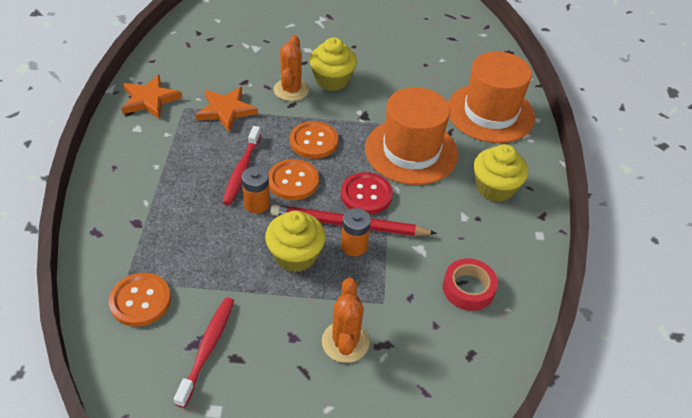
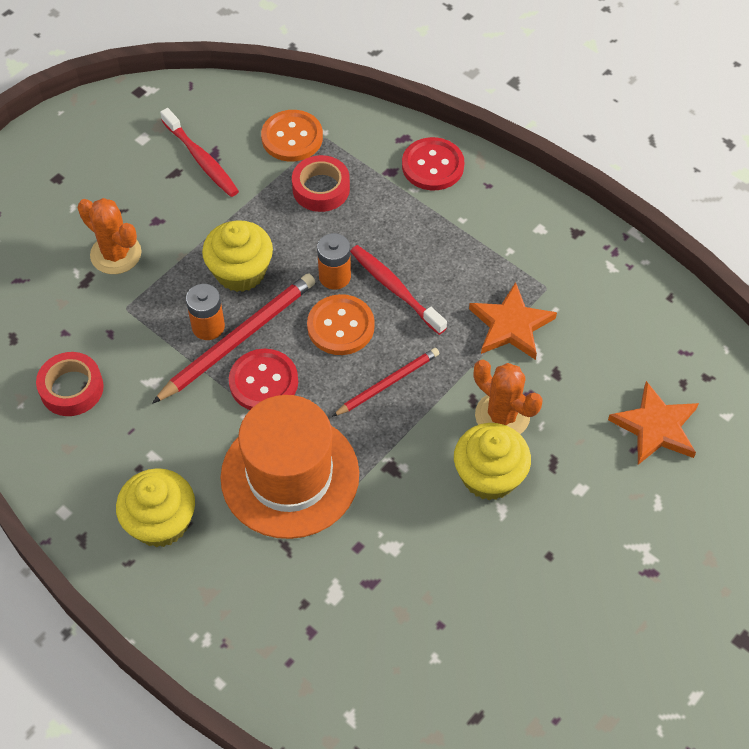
camera: 130 degrees right, 10 degrees up
orange star [121,75,182,119] -> orange star moved to [608,381,699,465]
orange button [290,121,338,159] -> red pencil [332,348,440,417]
orange hat [448,51,535,143] -> none
none -> red tape [292,155,350,212]
none -> red button [402,137,464,190]

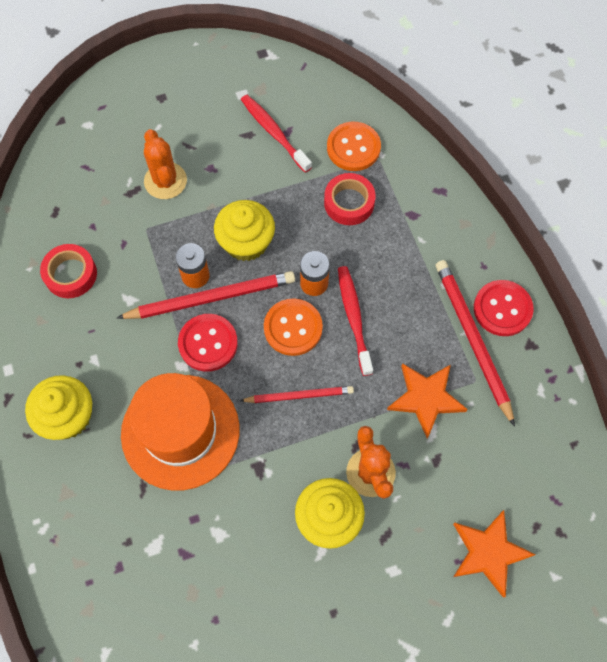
camera: 30 degrees right, 10 degrees up
red toothbrush [160,108,239,197] -> red toothbrush turned 150 degrees clockwise [241,95,312,173]
red button [402,137,464,190] -> red button moved to [474,280,534,336]
none -> red pencil [436,260,515,427]

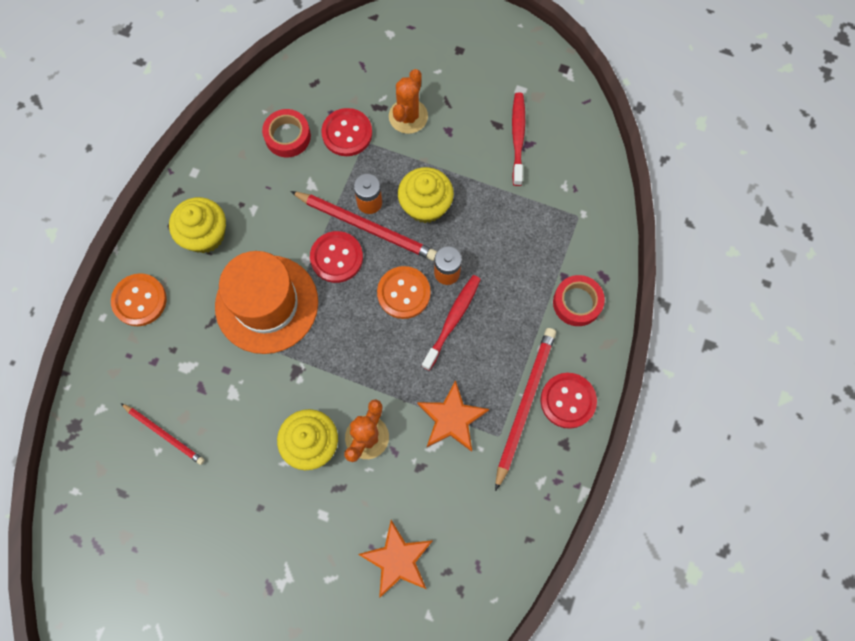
camera: 40 degrees right, 5 degrees up
red pencil [240,386,354,403] -> red pencil moved to [121,403,205,465]
red tape [324,173,376,225] -> red tape moved to [553,275,605,326]
orange button [327,122,381,171] -> orange button moved to [111,273,167,326]
none -> red button [321,108,372,156]

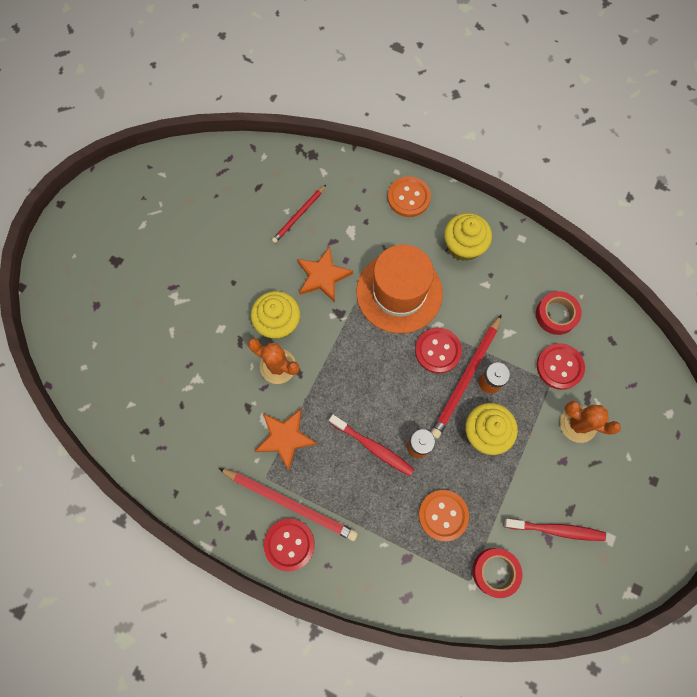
camera: 95 degrees right, 0 degrees up
orange star [358,520,433,598] -> orange star moved to [297,246,353,302]
orange button [377,266,431,319] -> orange button moved to [419,490,469,541]
red tape [553,275,605,326] -> red tape moved to [472,548,522,598]

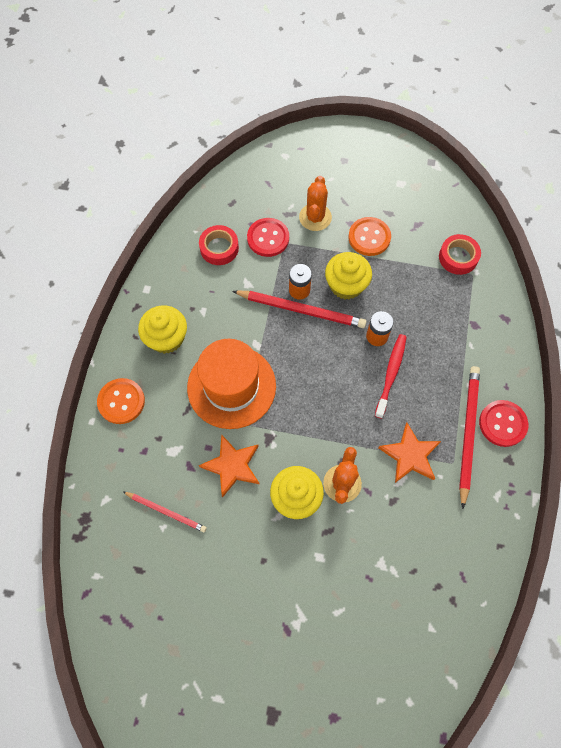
camera: 105 degrees left, 5 degrees down
red button [415,328,462,374] -> none
orange button [419,490,469,541] -> orange button moved to [348,217,391,256]
red toothbrush [504,518,606,541] -> none

